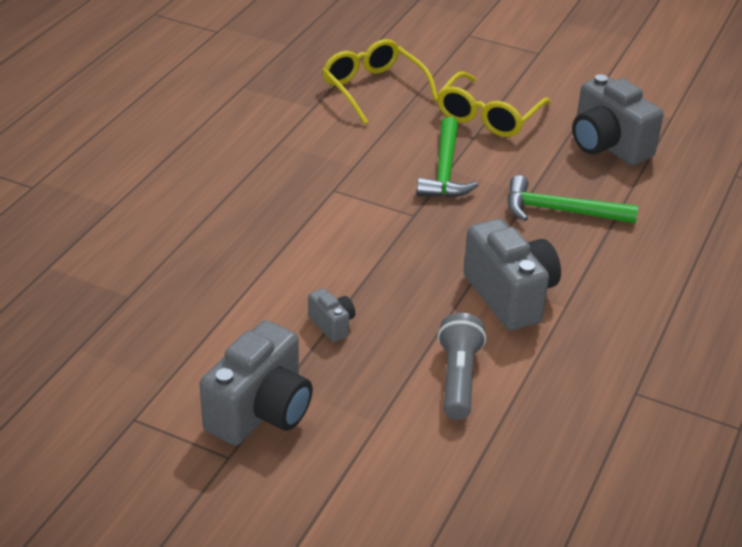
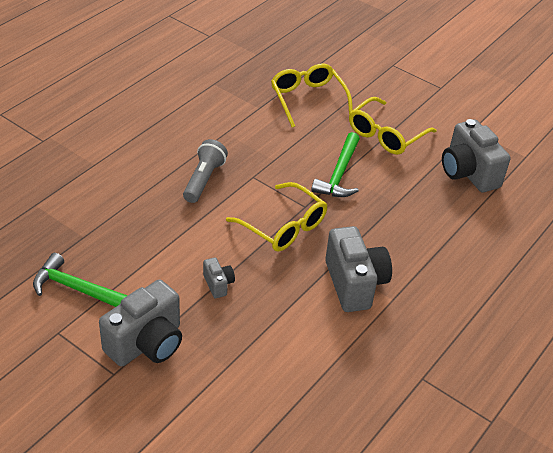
camera: 10 degrees right, 5 degrees up
grey flashlight [437,313,486,420] -> grey flashlight moved to [183,139,228,203]
green hammer [507,175,638,223] -> green hammer moved to [33,253,128,307]
none -> yellow glasses [226,182,328,252]

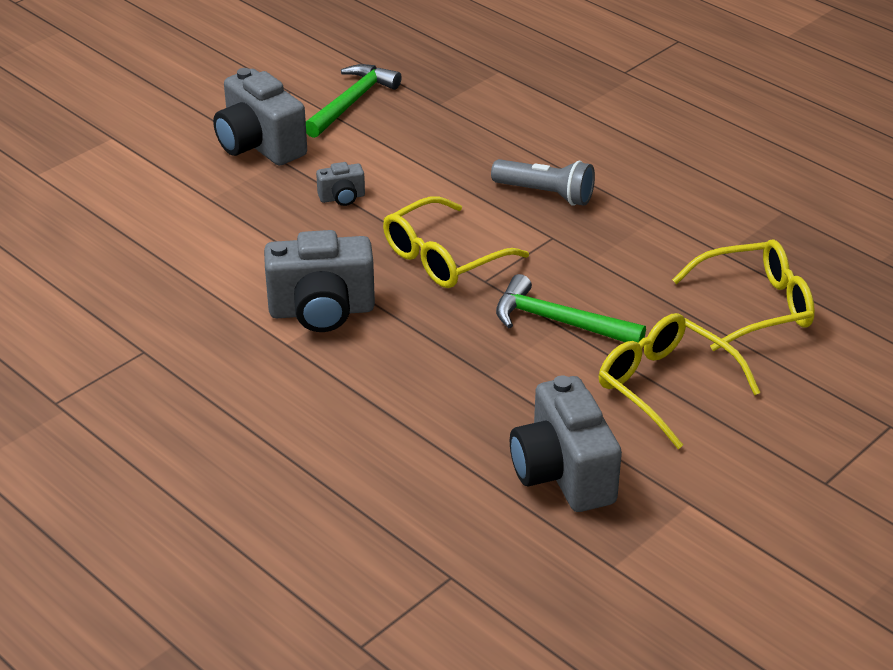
camera: 100 degrees right, 5 degrees down
grey camera [442,119,511,193] -> grey camera turned 90 degrees counterclockwise [510,375,622,512]

